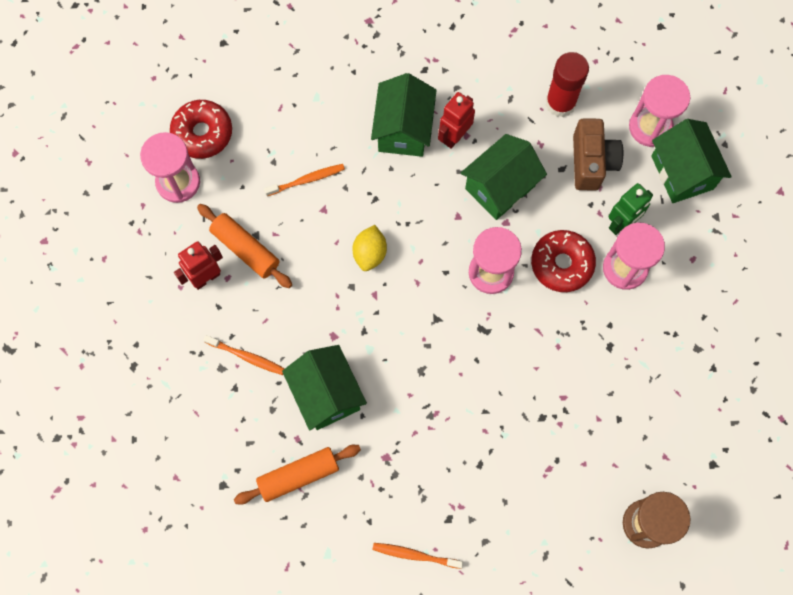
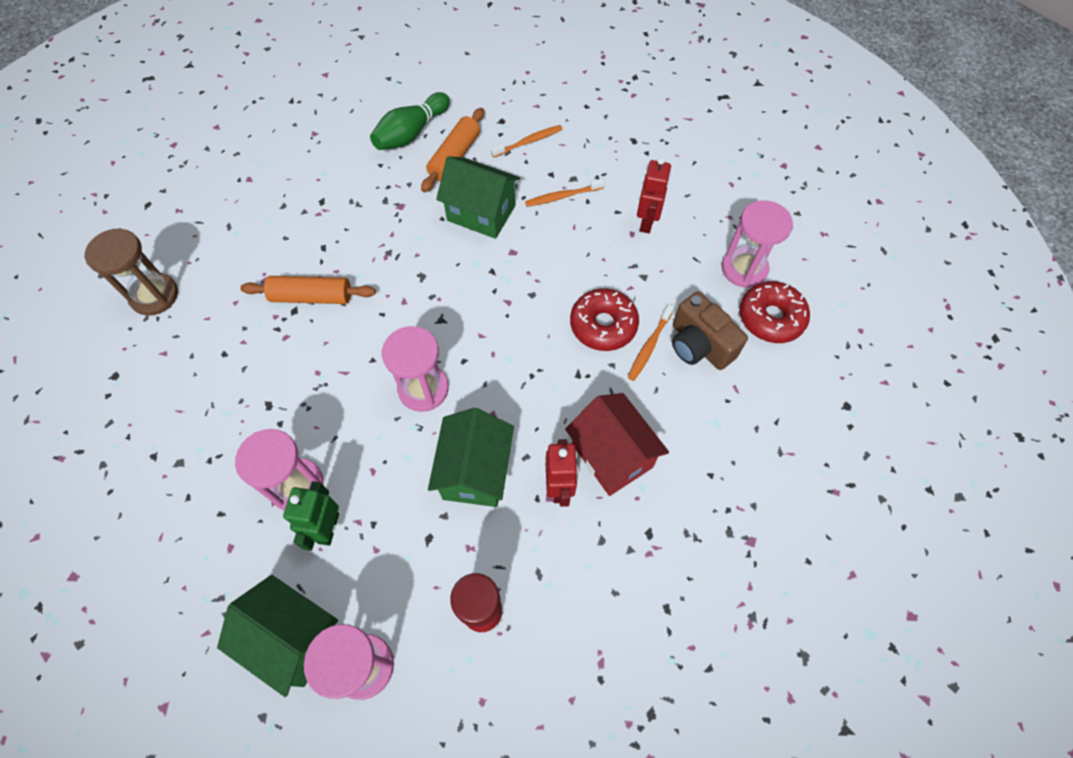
camera: 140 degrees right, 10 degrees down
orange rolling pin [197,204,292,288] -> orange rolling pin moved to [240,276,376,304]
yellow lemon [352,225,387,271] -> none
green house [371,73,437,157] -> red house [565,393,669,496]
orange toothbrush [372,543,463,569] -> orange toothbrush moved to [491,125,563,157]
red donut [531,230,596,292] -> red donut moved to [570,288,639,351]
brown camera [573,118,623,190] -> brown camera moved to [672,291,748,370]
none -> green bowling pin [370,92,450,150]

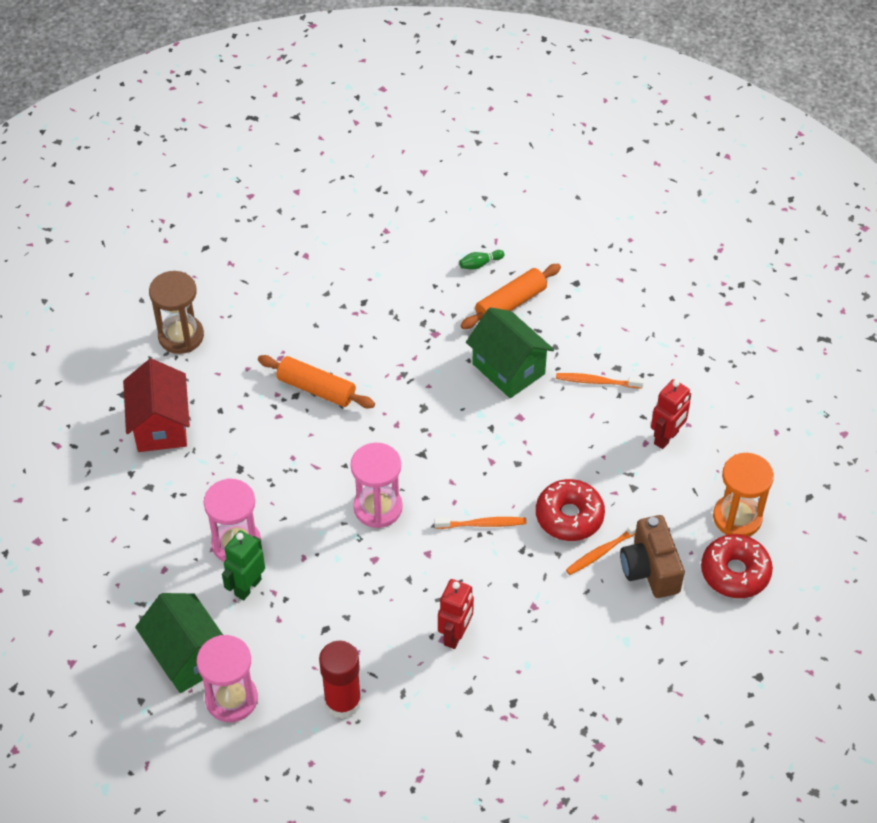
camera: 25 degrees right, 10 degrees down
green bowling pin [370,92,450,150] -> green bowling pin [459,250,504,270], size x0.46
green house [428,408,514,507] -> none
orange toothbrush [491,125,563,157] -> orange toothbrush moved to [434,517,527,529]
red house [565,393,669,496] -> red house moved to [123,359,190,452]
pink hourglass [721,200,793,288] -> orange hourglass [713,453,774,537]

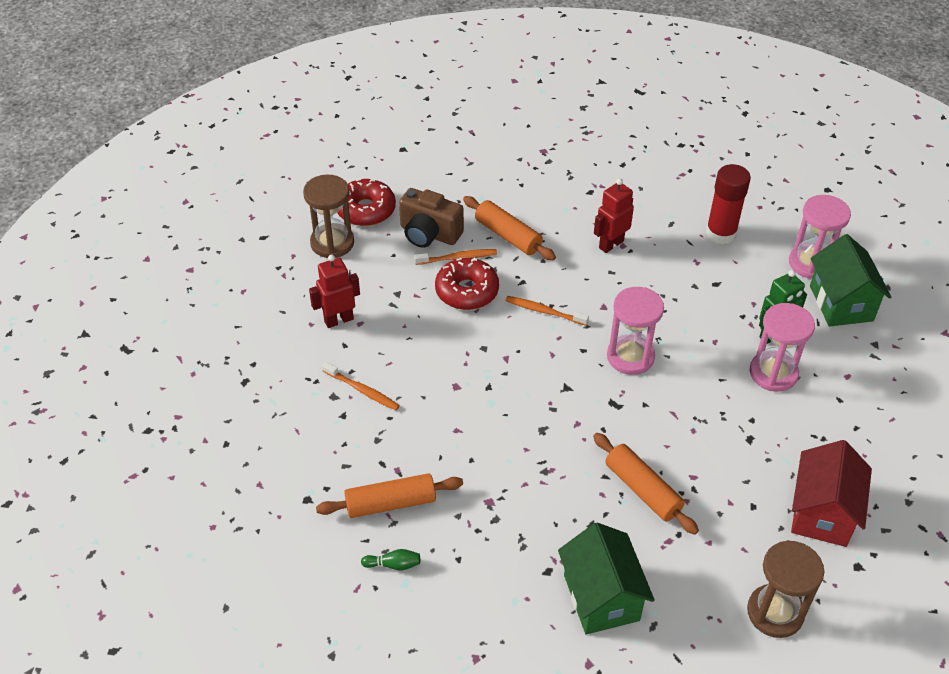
camera: 155 degrees left, 5 degrees down
green house [466,307,554,398] -> green house moved to [558,522,655,635]
brown camera [620,515,685,598] -> brown camera turned 105 degrees clockwise [399,188,464,248]
orange hourglass [713,453,774,537] -> brown hourglass [303,175,354,258]
none -> orange rolling pin [463,196,556,260]

